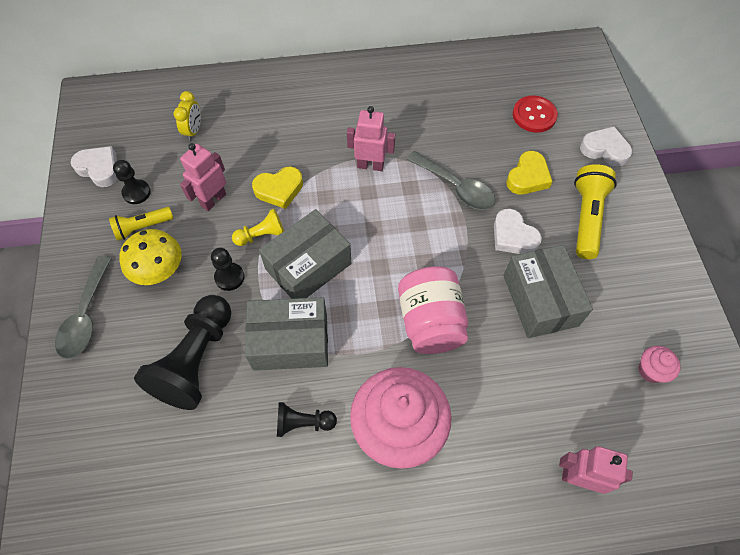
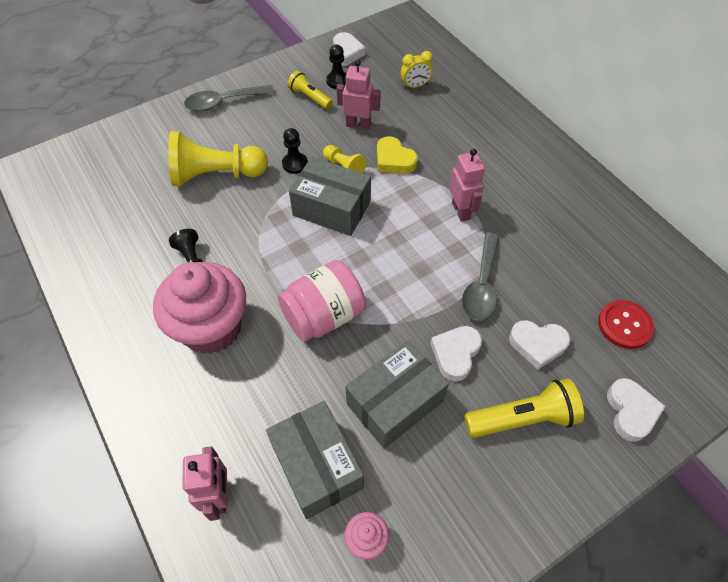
camera: 65 degrees right, 5 degrees down
yellow mushroom [119,229,182,285] -> none
black pawn [134,295,231,410] -> yellow pawn [168,131,268,186]
grey box [245,297,328,371] -> grey box moved to [266,401,364,519]
yellow heart [506,151,553,194] -> white heart [509,320,570,369]

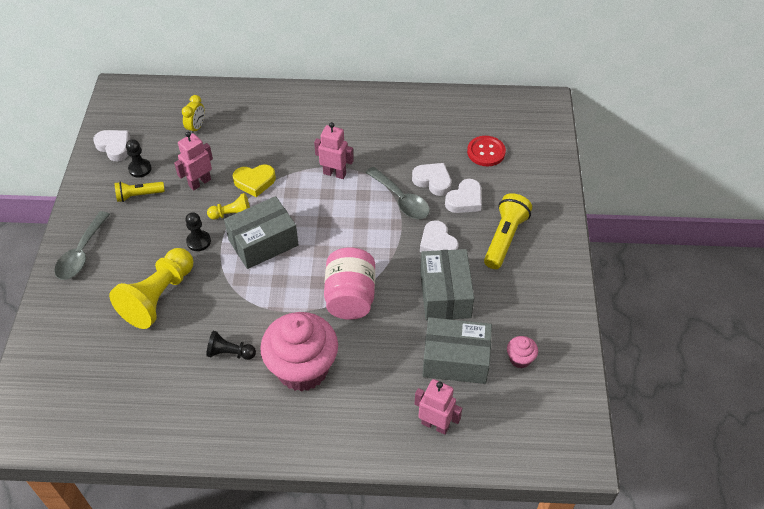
camera: 55 degrees left, 5 degrees down
white heart [607,378,666,442] -> white heart moved to [412,163,451,196]

